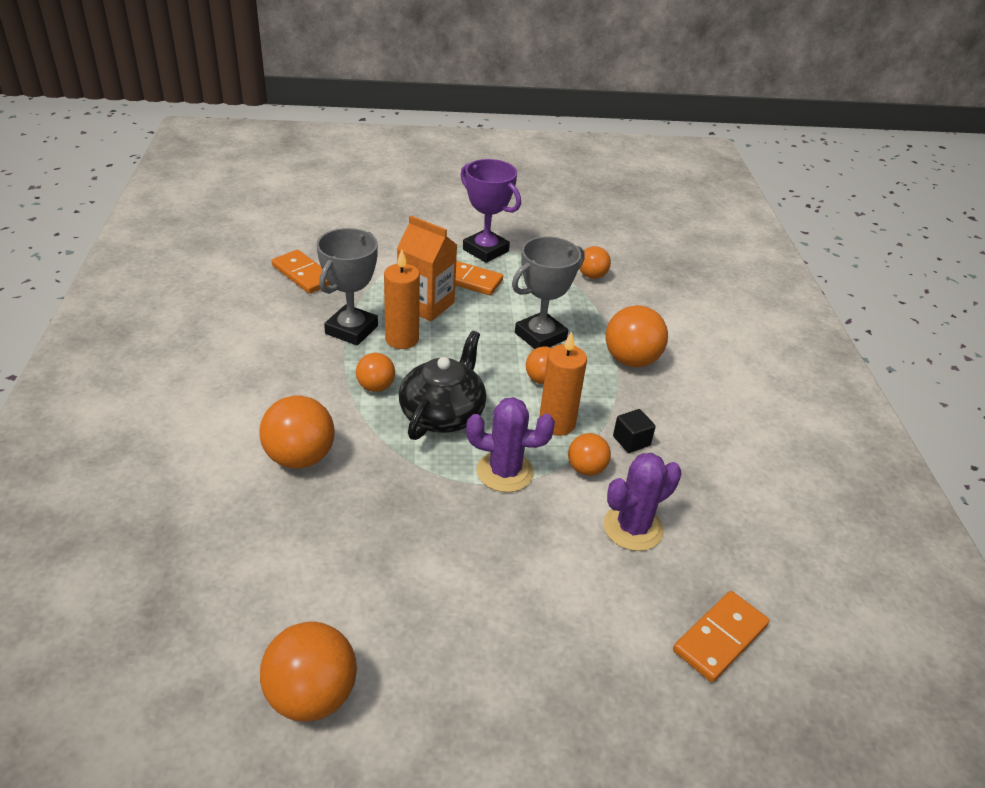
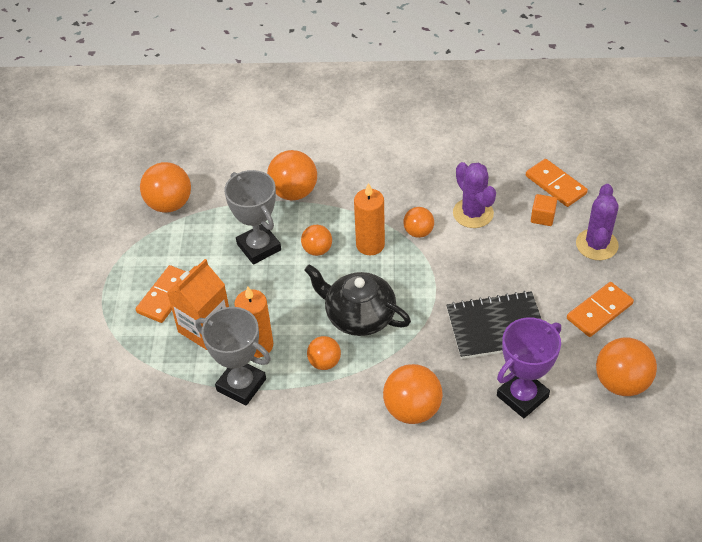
camera: 80 degrees left, 10 degrees up
orange domino [272,250,330,294] -> orange domino moved to [567,282,634,337]
purple trophy [460,159,521,263] -> purple trophy moved to [497,317,561,418]
purple cactus [466,397,555,492] -> purple cactus moved to [576,184,619,260]
orange ball [580,246,611,279] -> orange ball [140,162,191,213], size x1.67
black cube [613,409,656,453] -> none
none -> black notebook [446,291,541,359]
none -> orange cube [531,194,557,226]

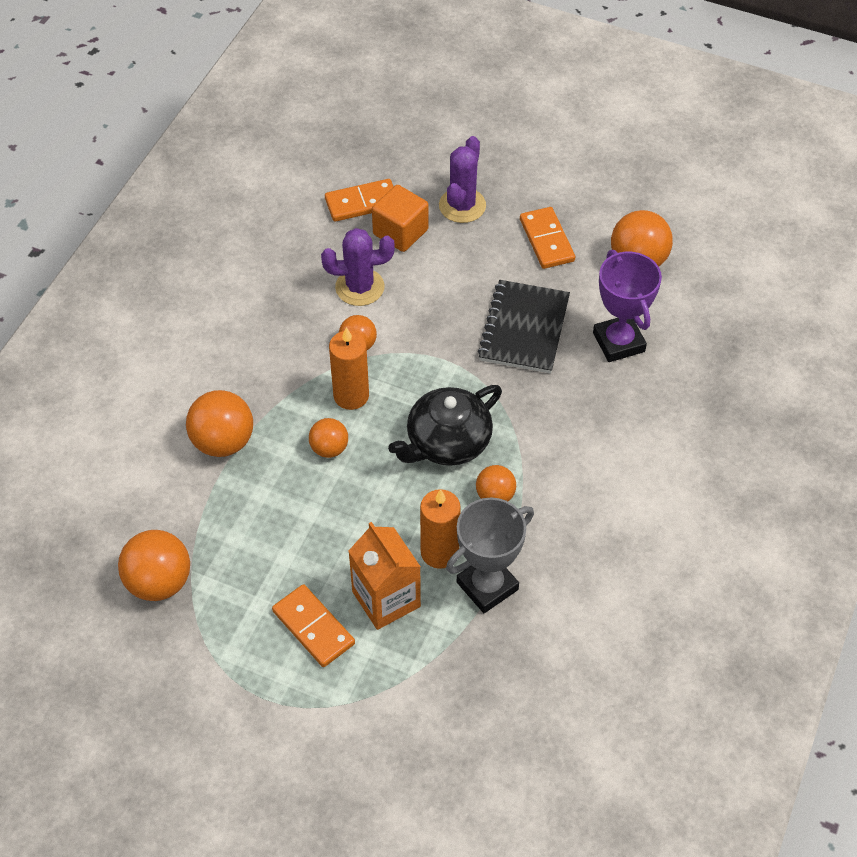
camera: 70 degrees left, 5 degrees up
grey trophy [224,170,281,264] -> none
orange ball [383,364,443,424] -> none
orange cube [531,194,557,226] -> orange cube [372,185,428,252], size x1.64
purple cactus [576,184,619,260] -> purple cactus turned 75 degrees clockwise [439,136,486,223]

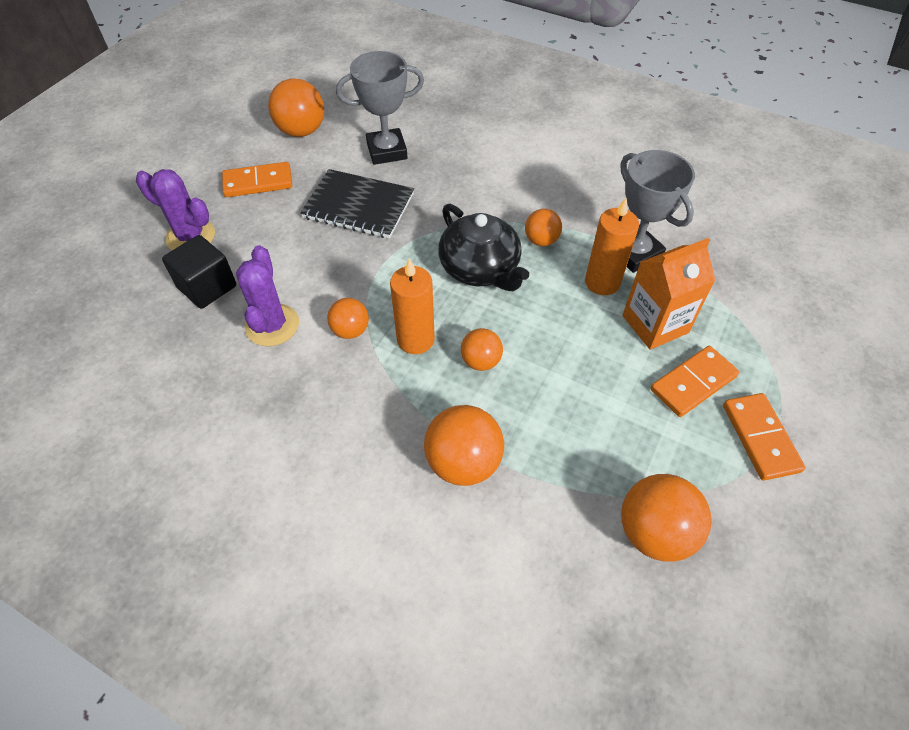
camera: 85 degrees left, 0 degrees up
orange domino [325,179,394,222] -> orange domino moved to [723,393,806,481]
orange cube [372,185,428,252] -> black cube [162,235,236,309]
purple trophy [593,250,662,362] -> grey trophy [336,51,424,165]

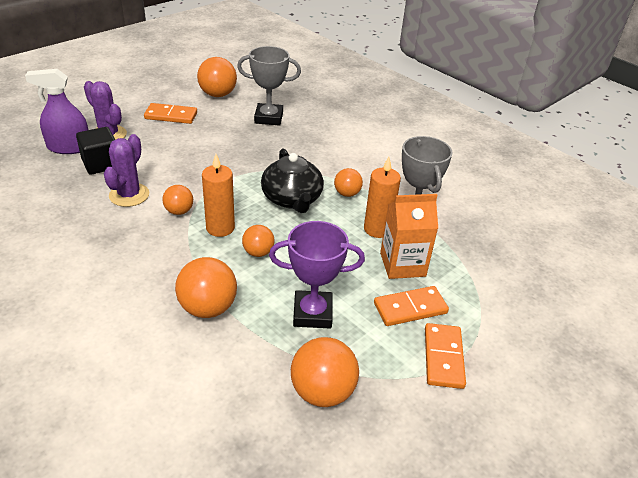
camera: 15 degrees right, 15 degrees down
black notebook [300,169,414,238] -> none
none -> purple spray bottle [25,69,88,154]
none -> purple trophy [269,221,365,328]

